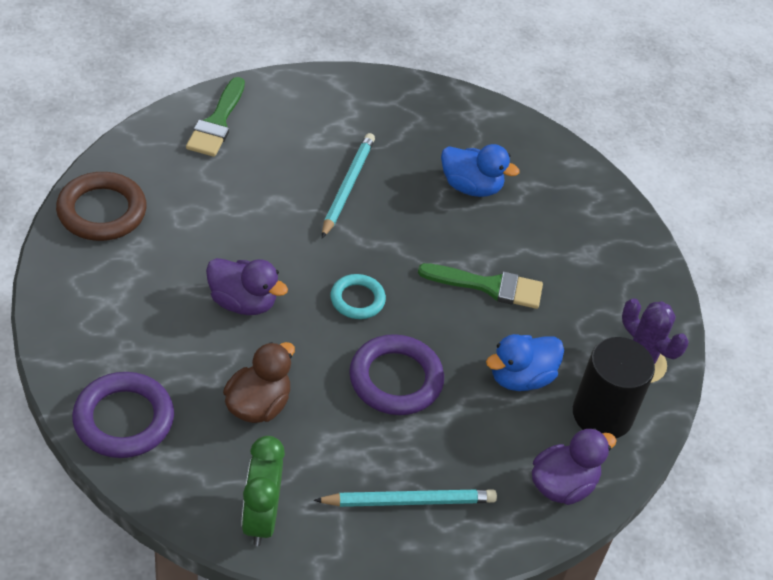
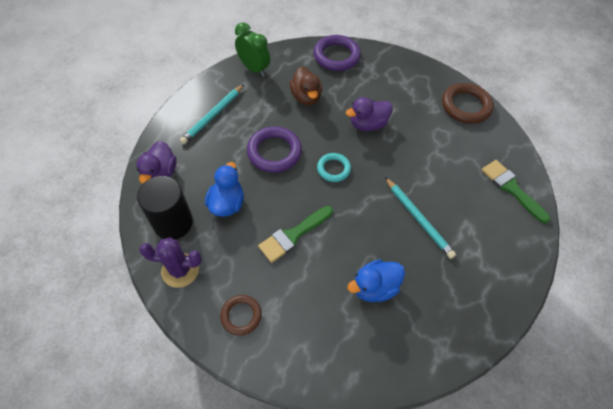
camera: 135 degrees right, 10 degrees up
none -> brown ring [220,295,262,335]

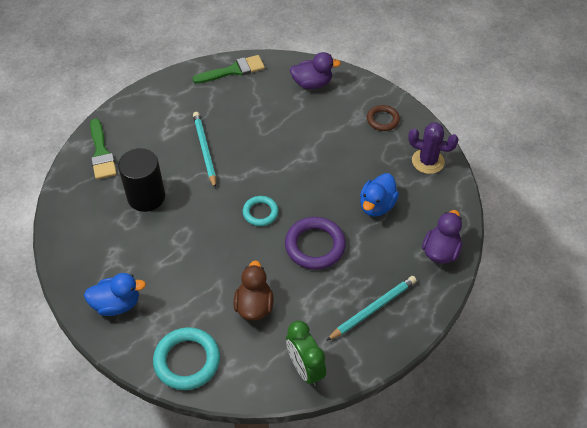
camera: 160 degrees left, 5 degrees down
black cylinder [137,176,193,240] -> black cylinder moved to [118,148,165,212]
green brush [258,206,333,263] -> green brush moved to [192,55,265,84]
purple ring [313,35,361,71] -> turquoise ring [153,327,220,390]
purple duck [346,97,393,131] -> purple duck moved to [290,52,341,89]
blue duck [347,259,405,302] -> blue duck moved to [84,273,146,316]
brown ring [442,83,494,124] -> none

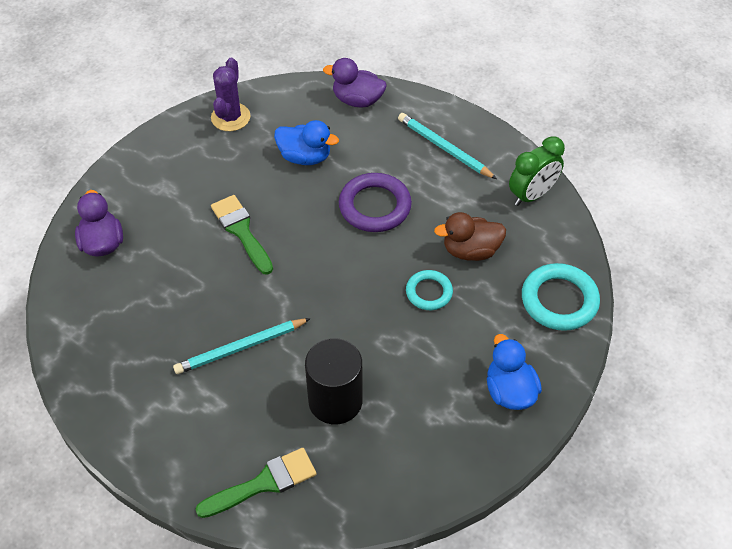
camera: 100 degrees left, 0 degrees up
green brush [192,55,265,84] -> green brush moved to [211,195,273,275]
turquoise ring [243,196,278,226] -> turquoise ring moved to [406,270,453,310]
brown ring [367,105,400,131] -> none

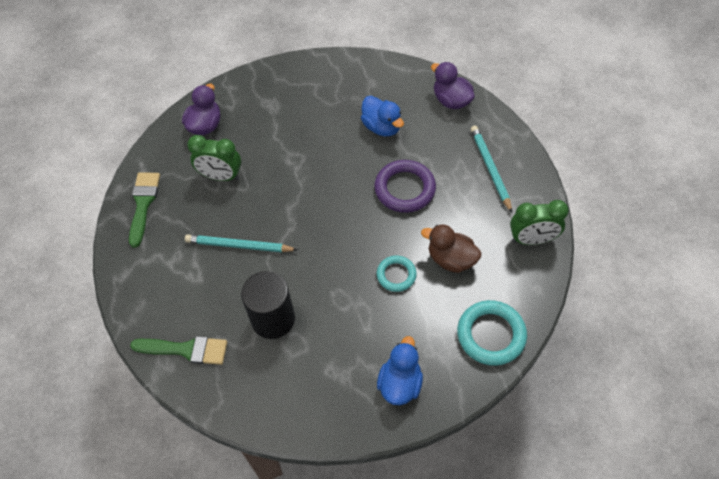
camera: 35 degrees right, 5 degrees up
purple cactus [211,58,251,131] -> none
green brush [211,195,273,275] -> green brush moved to [129,173,160,247]
none -> green clock [187,135,241,181]

